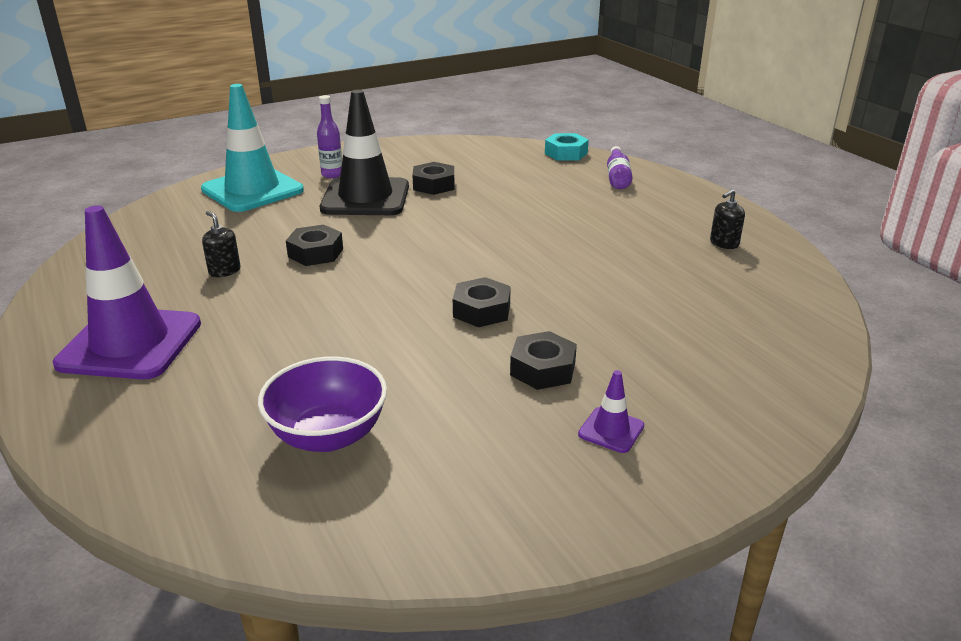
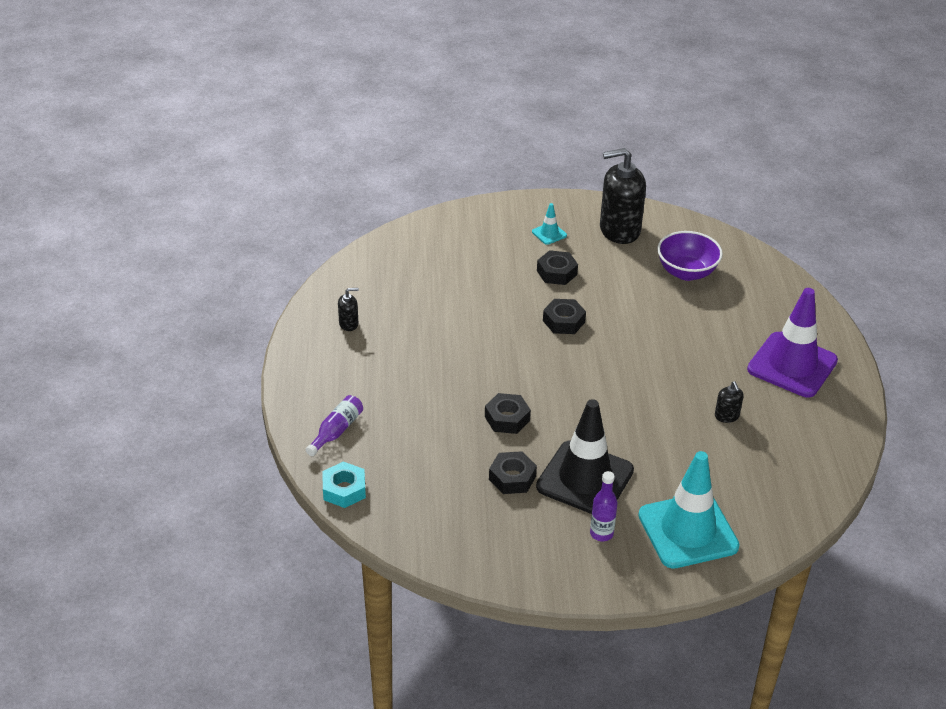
camera: 155 degrees left, 10 degrees up
black nut [286,224,343,266] -> black nut moved to [485,393,531,434]
purple traffic cone [578,370,644,453] -> turquoise traffic cone [532,203,567,245]
none -> black soap dispenser [600,148,646,244]

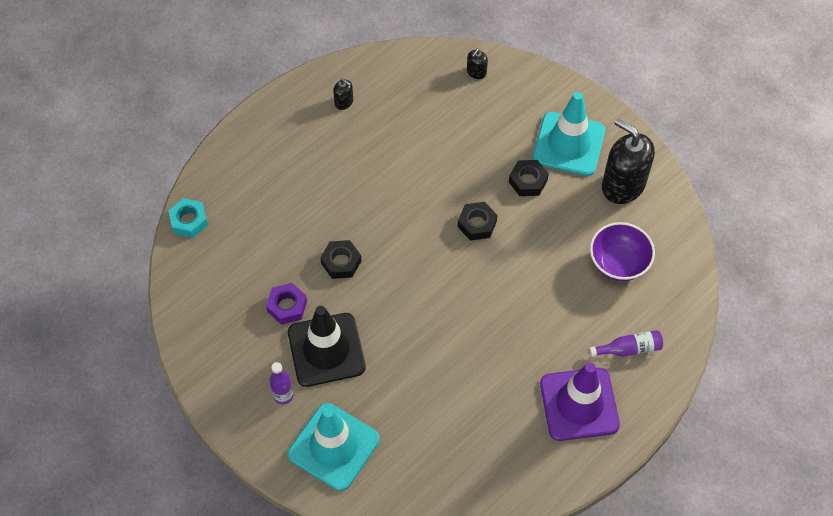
camera: 50 degrees right, 20 degrees up
purple bottle [305,395,363,456] -> purple bottle moved to [589,330,663,357]
black nut [489,451,537,494] -> purple nut [266,283,307,325]
turquoise traffic cone [532,203,567,245] -> turquoise traffic cone [533,92,605,176], size x2.39
black soap dispenser [715,381,743,423] -> black soap dispenser moved to [467,49,488,79]

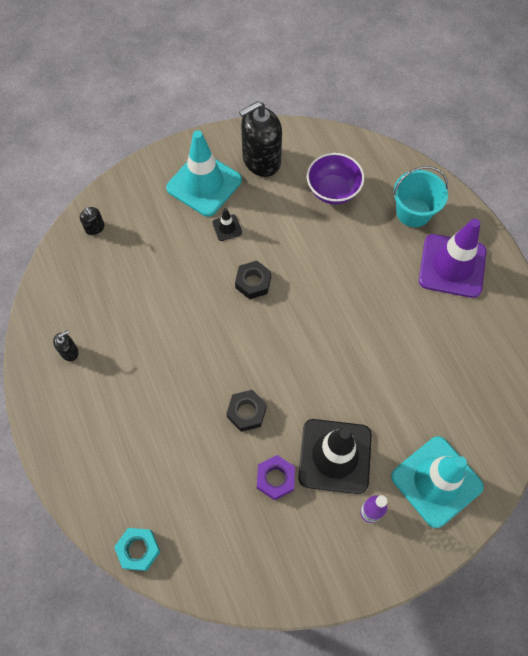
camera: 70 degrees left, 5 degrees up
black nut [509,160,549,196] -> black traffic cone [212,208,242,241]
purple bottle [589,330,663,357] -> turquoise bucket [393,166,448,227]

